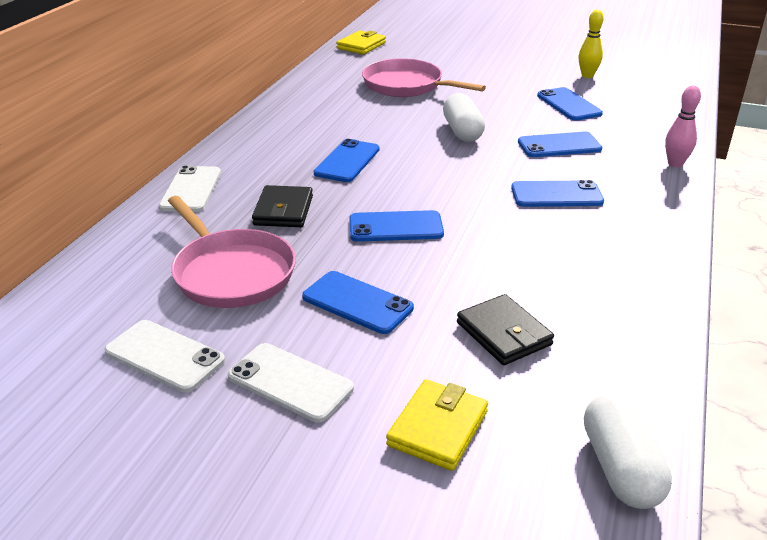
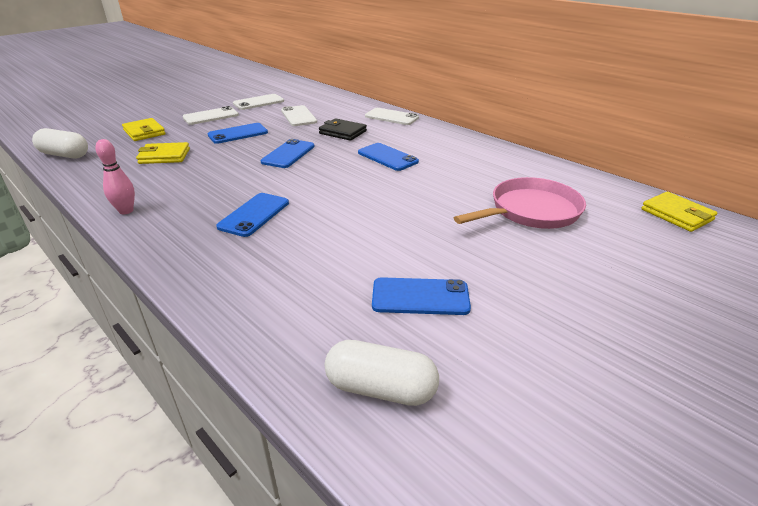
camera: 115 degrees right, 0 degrees up
pink pan [168,196,296,308] -> white phone [281,105,317,126]
white capsule [443,93,485,142] -> white capsule moved to [325,340,439,406]
black wallet [457,294,554,365] -> yellow wallet [136,142,190,164]
blue phone [518,132,602,157] -> none
yellow bowling pin [579,10,604,78] -> none
pink bowling pin [665,86,701,167] -> pink bowling pin moved to [95,139,135,214]

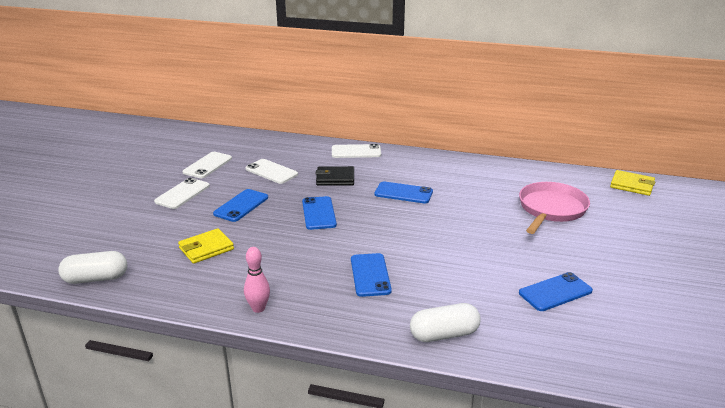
camera: 30 degrees left, 5 degrees down
yellow wallet [122,118,166,141] -> none
white capsule [325,340,439,406] -> white capsule moved to [410,303,481,342]

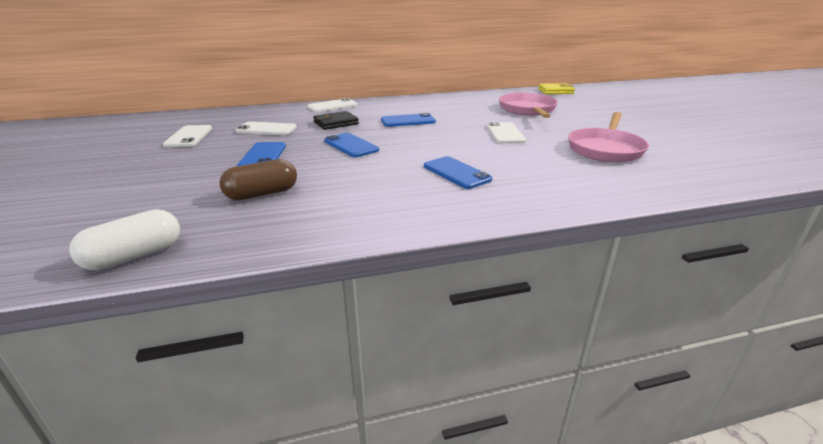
camera: 30 degrees left, 0 degrees up
white phone [154,178,210,209] -> white phone moved to [486,122,526,144]
yellow wallet [178,228,234,264] -> brown capsule [220,159,297,200]
pink bowling pin [244,247,270,313] -> none
white capsule [410,303,481,342] -> none
blue phone [519,272,593,311] -> pink pan [568,112,649,162]

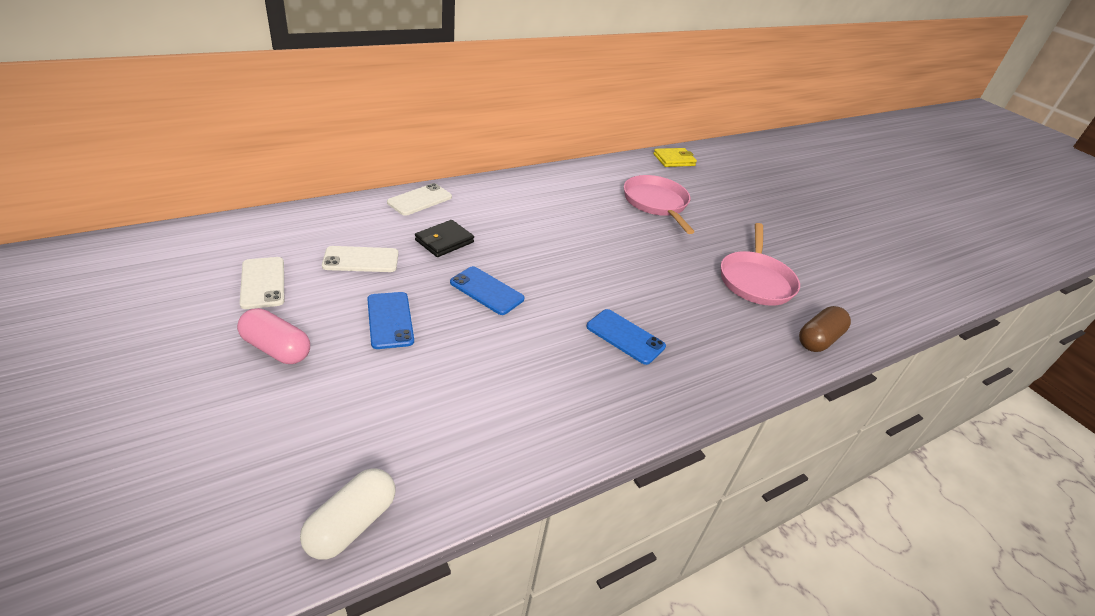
camera: 20 degrees left, 10 degrees up
brown capsule [220,159,297,200] -> brown capsule moved to [799,306,851,352]
blue phone [381,113,436,127] -> none
white phone [486,122,526,144] -> none
none -> pink capsule [237,308,310,364]

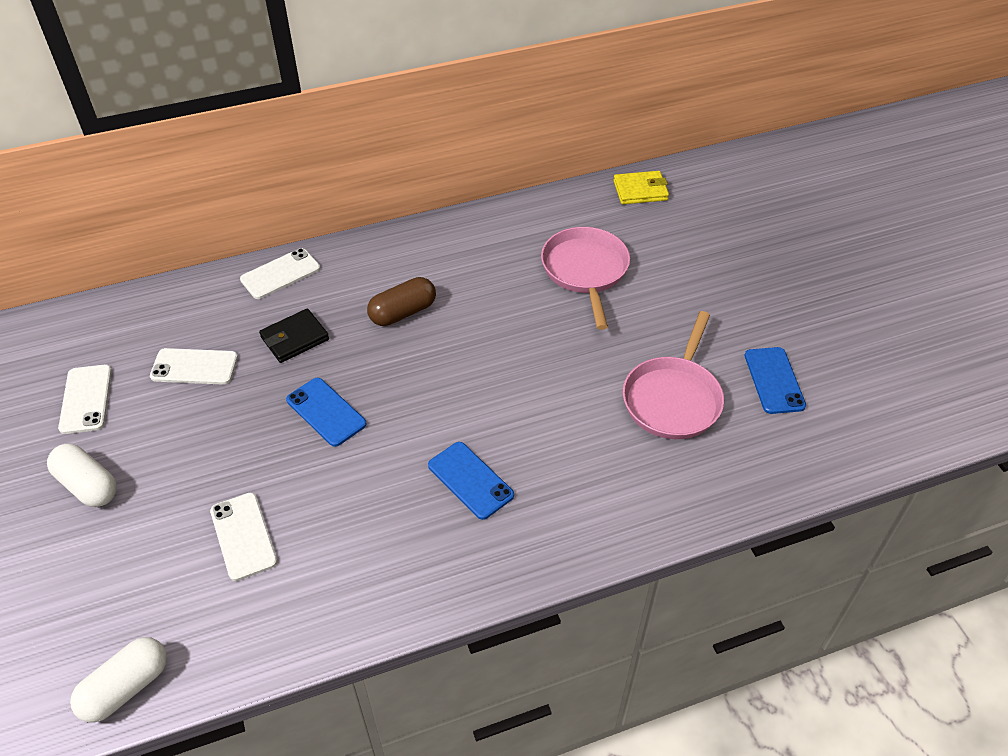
camera: 15 degrees right, 10 degrees up
pink capsule [237,308,310,364] -> white capsule [47,444,117,507]
blue phone [367,292,414,349] -> blue phone moved to [745,347,806,414]
brown capsule [799,306,851,352] -> brown capsule moved to [367,277,436,326]
none -> white phone [210,493,277,581]

